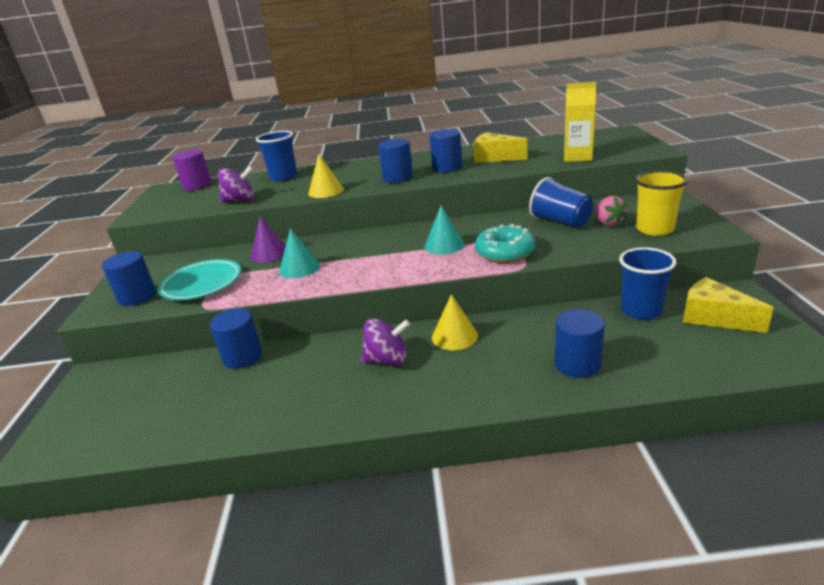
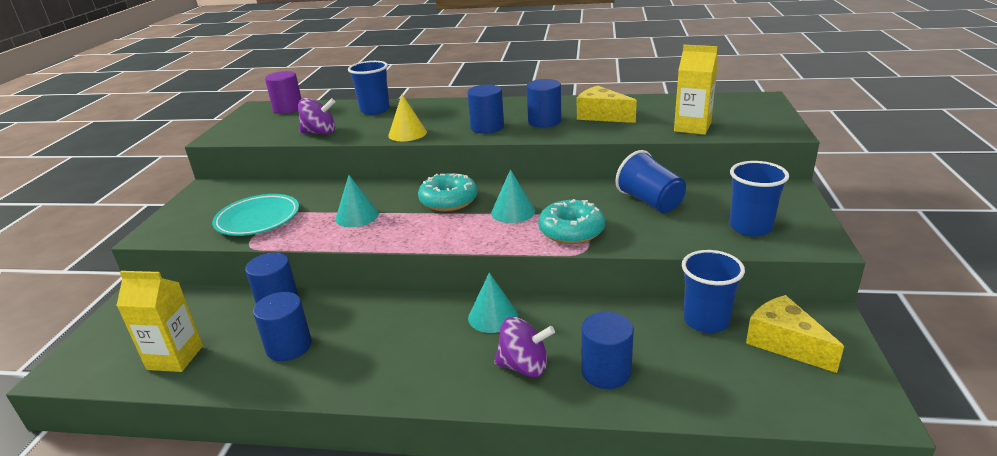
camera: 10 degrees right, 0 degrees up
blue cylinder [102,251,156,306] -> blue cylinder moved to [253,292,312,361]
purple cone [251,216,286,263] -> none
purple spinning top [361,318,410,366] -> purple spinning top moved to [494,317,555,377]
yellow cone [432,294,478,350] -> turquoise cone [468,273,518,333]
pink strawberry [595,196,628,226] -> none
yellow cup [636,171,688,236] -> blue cup [729,161,789,237]
none -> yellow carton [116,271,203,372]
none -> turquoise donut [418,173,478,211]

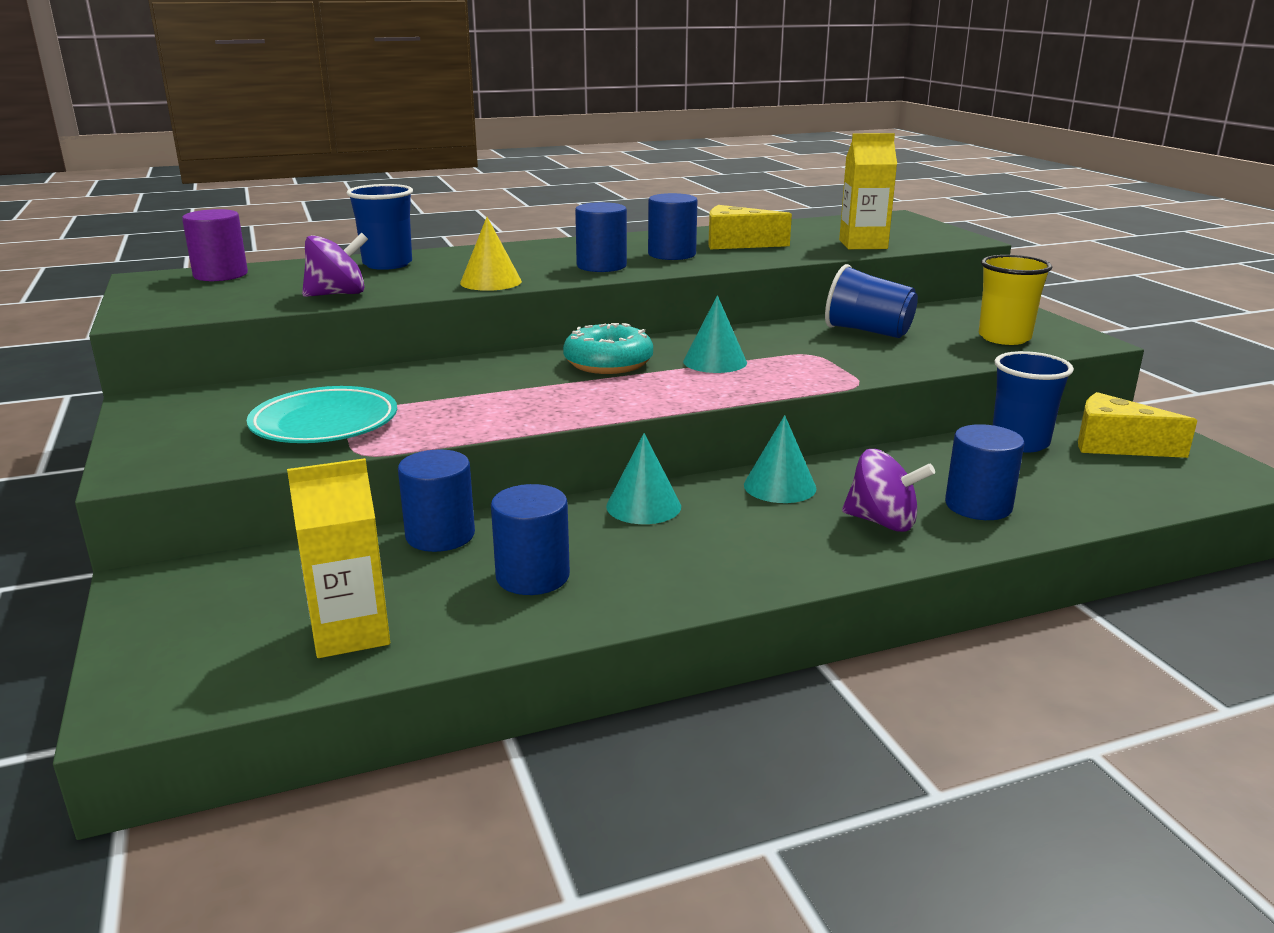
camera: 30 degrees left, 5 degrees down
turquoise cone [335,175,379,227] -> turquoise cone moved to [606,433,681,524]
purple spinning top [494,317,555,377] -> purple spinning top turned 45 degrees clockwise [842,449,935,532]
turquoise donut [538,199,605,244] -> none
blue cup [729,161,789,237] -> yellow cup [979,255,1052,345]

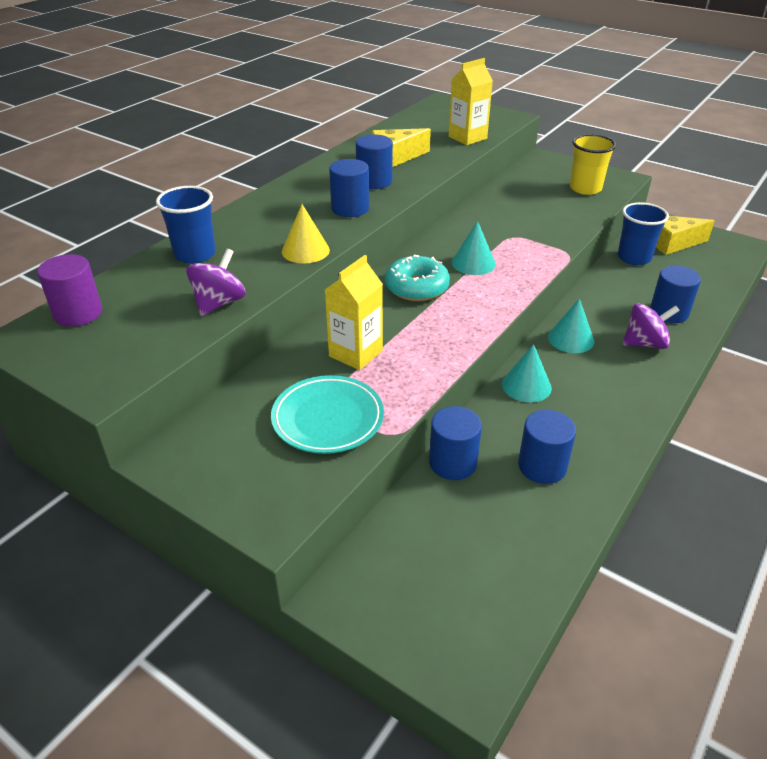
camera: 35 degrees left, 15 degrees up
yellow carton [287,458,390,658] -> yellow carton moved to [325,255,383,370]
blue cup [825,264,918,338] -> none

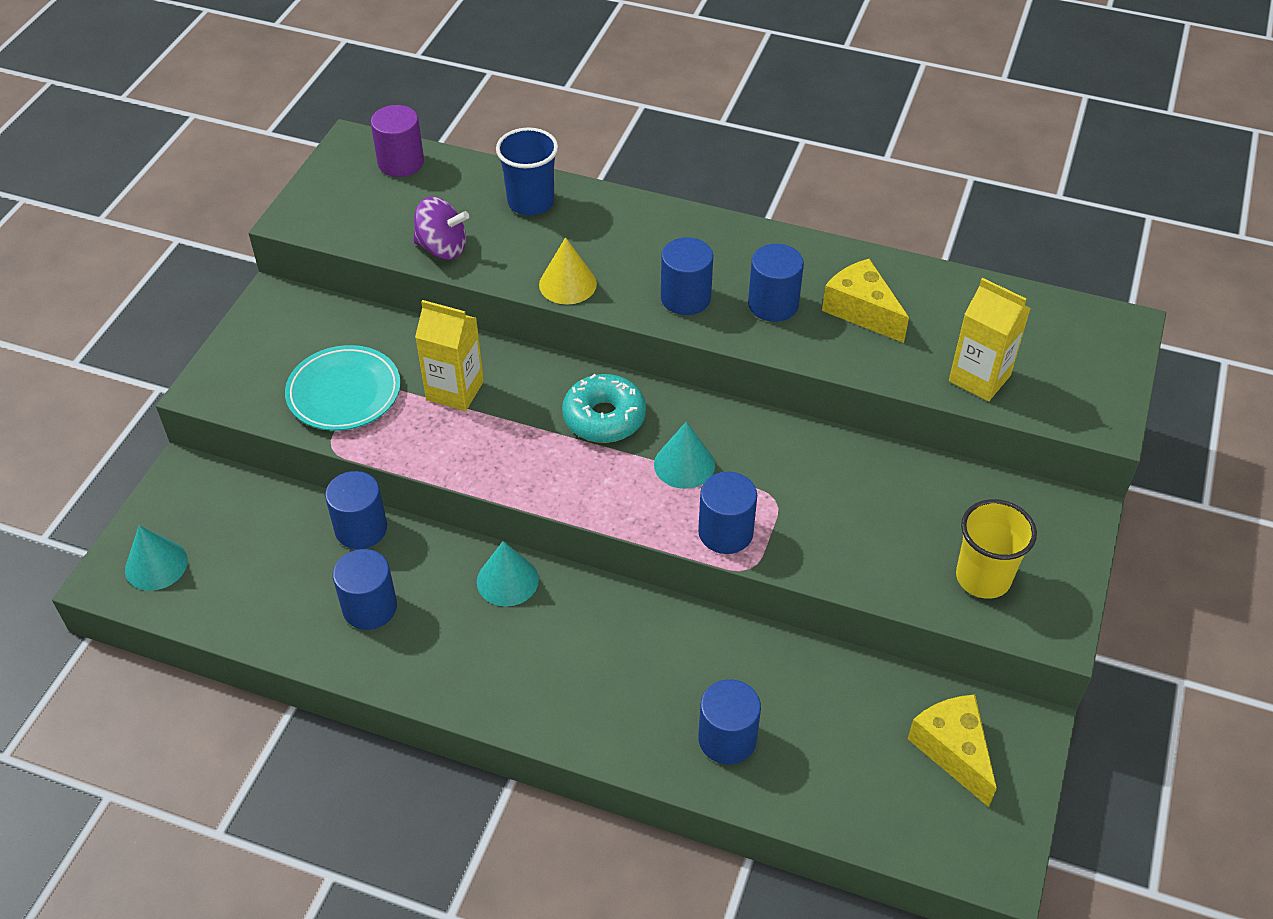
camera: 75 degrees right, 10 degrees up
turquoise cone [548,298,594,353] -> turquoise cone moved to [125,525,188,591]
blue cup [618,202,669,265] -> none
purple spinning top [623,303,680,349] -> none
none -> blue cylinder [698,472,757,554]

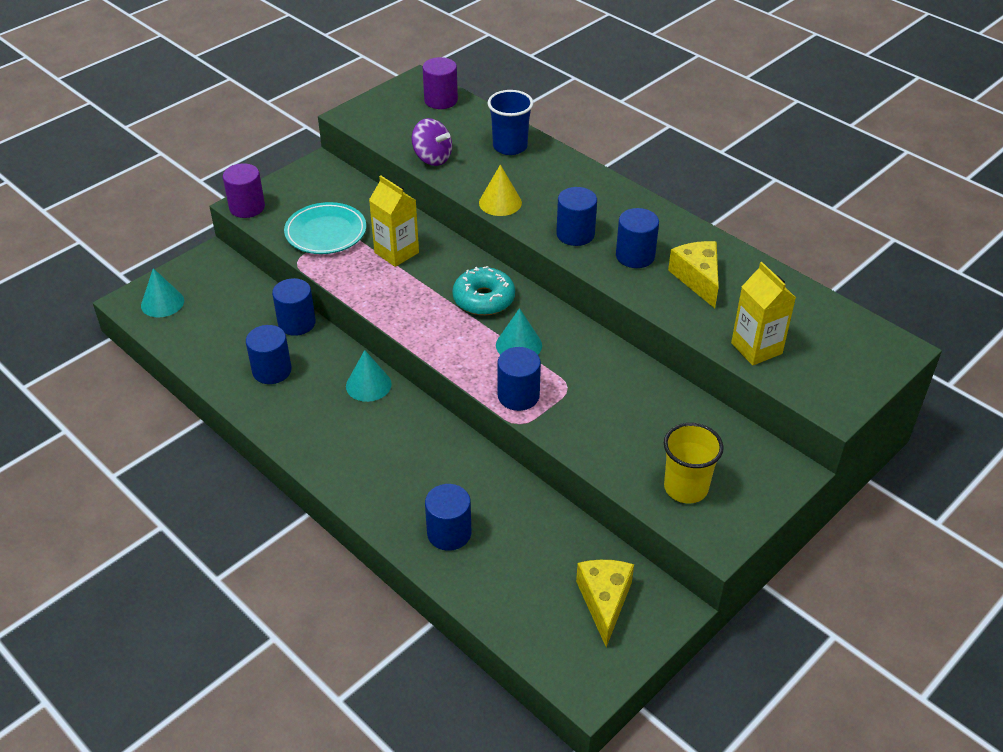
camera: 25 degrees right, 5 degrees down
none -> purple cylinder [223,163,265,218]

